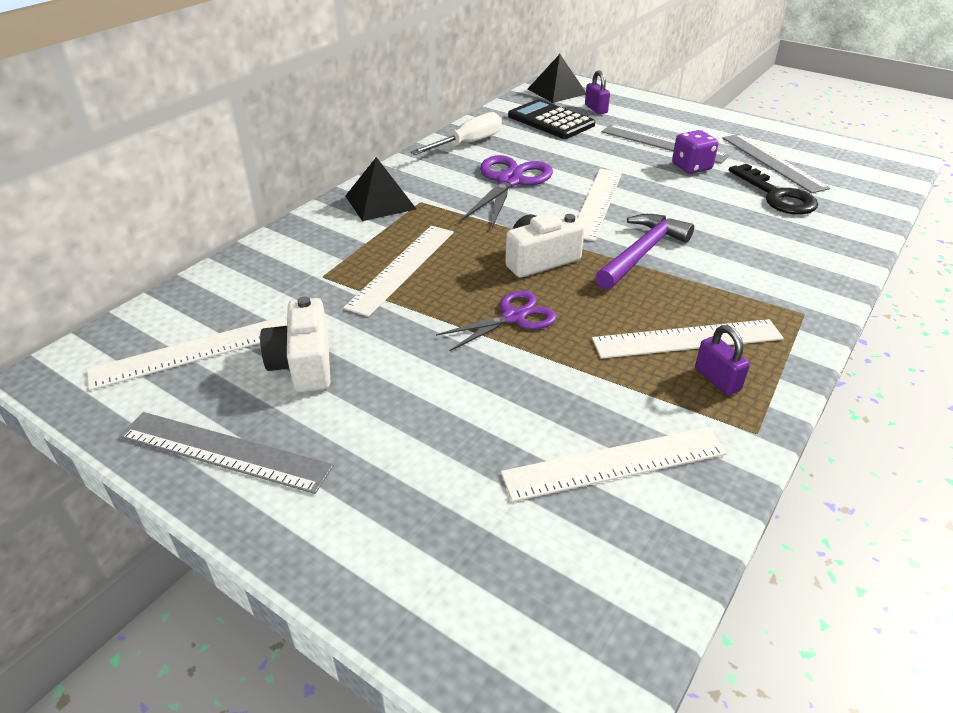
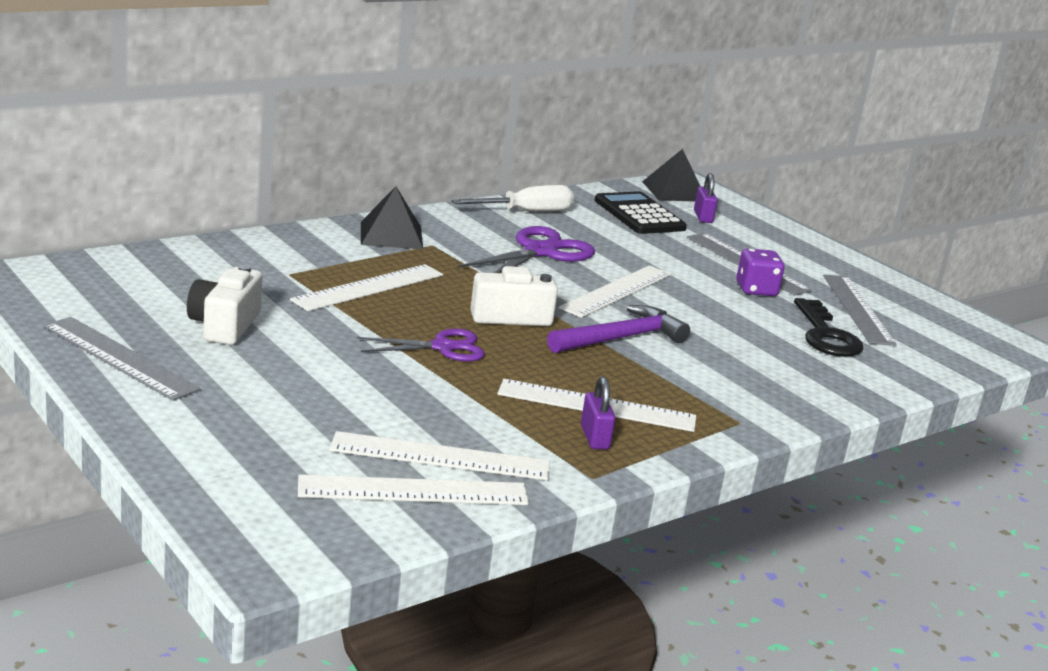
camera: 15 degrees right, 15 degrees down
white ruler [87,316,287,390] -> white ruler moved to [298,474,529,505]

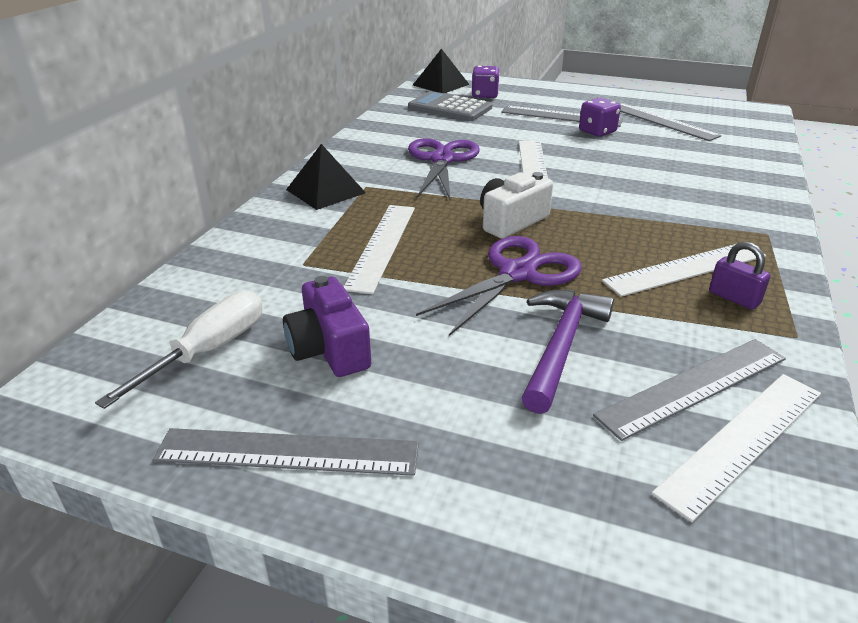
camera: 30 degrees left, 10 degrees up
white camera [187,265,263,345] -> purple camera [283,276,371,377]
white ruler [329,431,550,480] -> grey ruler [593,339,786,441]
purple scissors [357,329,485,362] -> purple scissors [416,236,582,336], size x1.52
white screwdriver [452,185,574,212] -> white screwdriver moved to [95,291,263,409]
purple hammer [547,305,690,353] -> purple hammer moved to [522,290,614,414]
black calculator [595,191,687,234] -> grey calculator [408,91,492,121]
purple padlock [694,173,718,223] -> purple dice [472,65,500,98]
black key [794,298,863,357] -> none

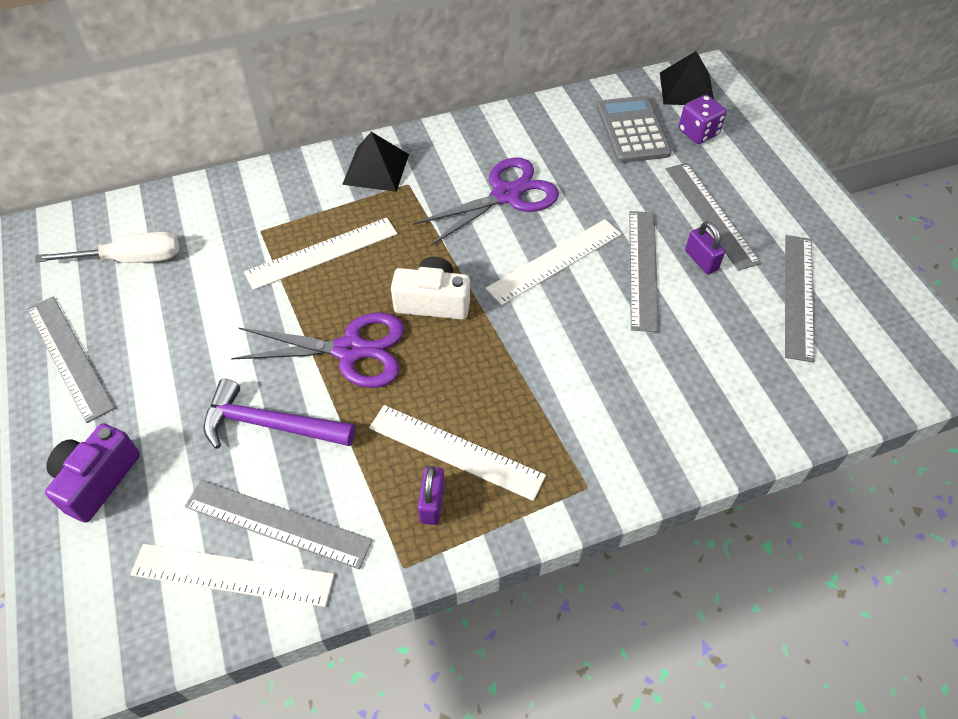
camera: 50 degrees right, 20 degrees up
purple camera [283,276,371,377] -> purple camera moved to [45,423,140,523]
purple hammer [522,290,614,414] -> purple hammer turned 150 degrees counterclockwise [204,379,355,449]
purple dice [579,98,621,137] -> purple padlock [685,221,725,274]
none -> grey ruler [629,211,659,332]

